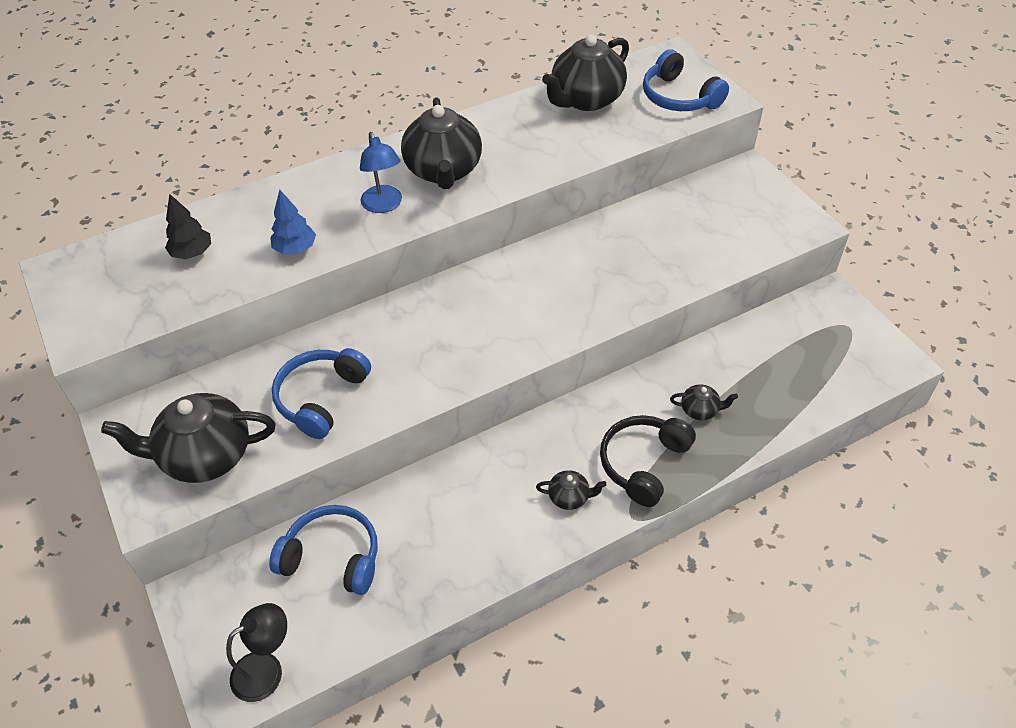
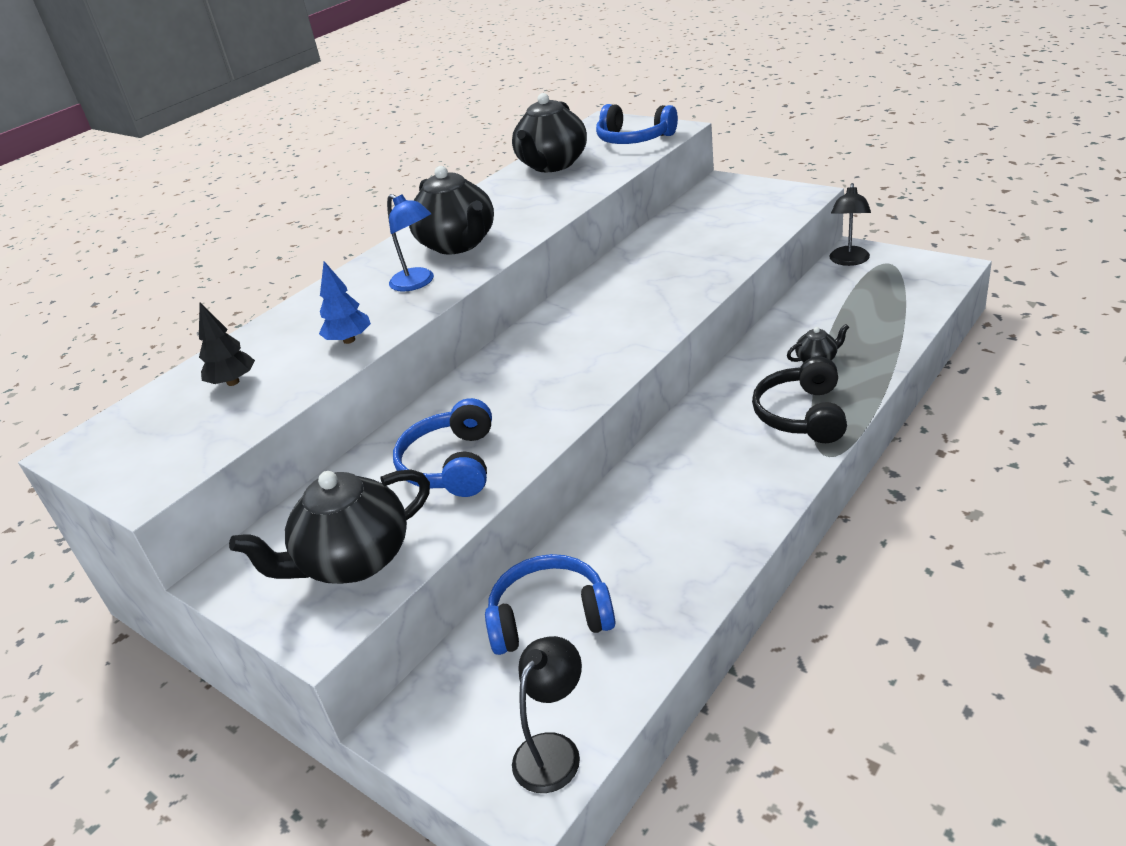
camera: 20 degrees left, 15 degrees down
black teapot [536,470,607,510] -> none
none -> black lamp [829,183,871,266]

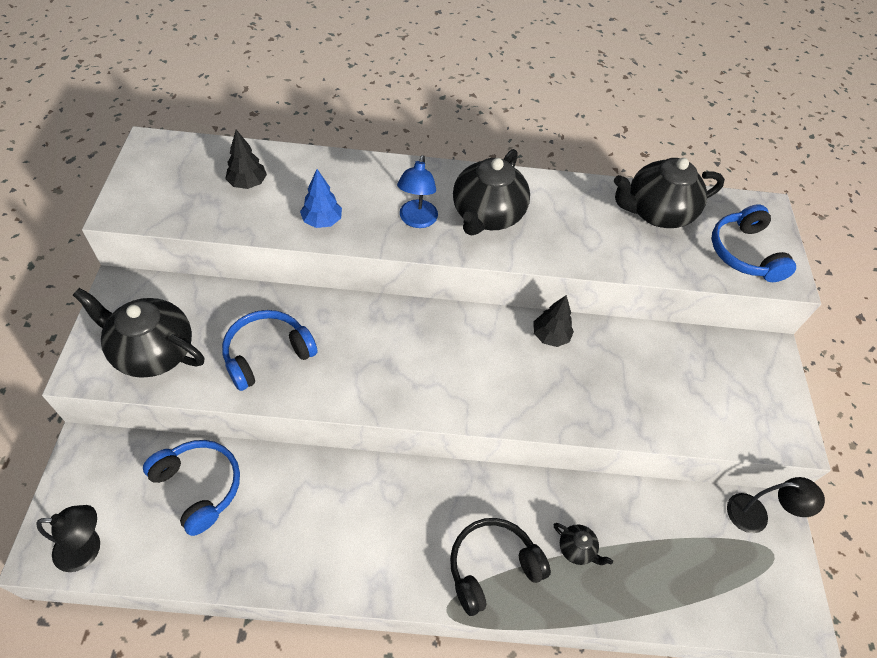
camera: 45 degrees right, 20 degrees up
black lamp [829,183,871,266] -> black lamp turned 150 degrees counterclockwise [727,477,825,533]
none -> black tree [534,295,574,347]

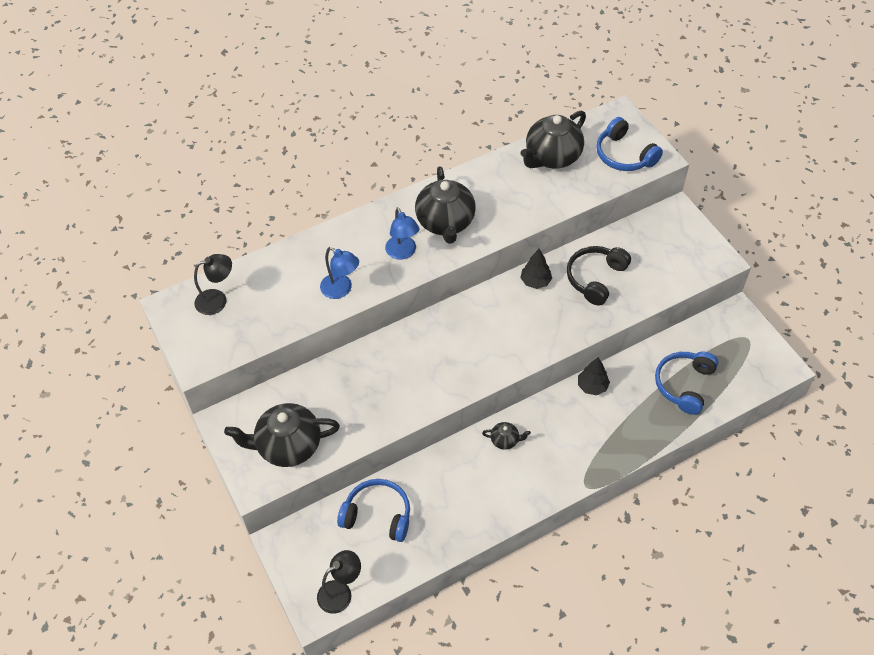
camera: 25 degrees left, 0 degrees up
blue headphones [222,310,317,391] -> blue headphones moved to [655,352,718,415]
black tree [226,130,267,189] -> black tree moved to [578,357,610,396]
blue tree [300,169,342,228] -> blue lamp [320,247,359,299]
black headphones [450,518,551,616] -> black headphones moved to [567,246,631,306]
black teapot [554,523,613,565] -> black teapot moved to [482,422,531,450]
black lamp [727,477,825,533] -> black lamp moved to [194,254,232,315]

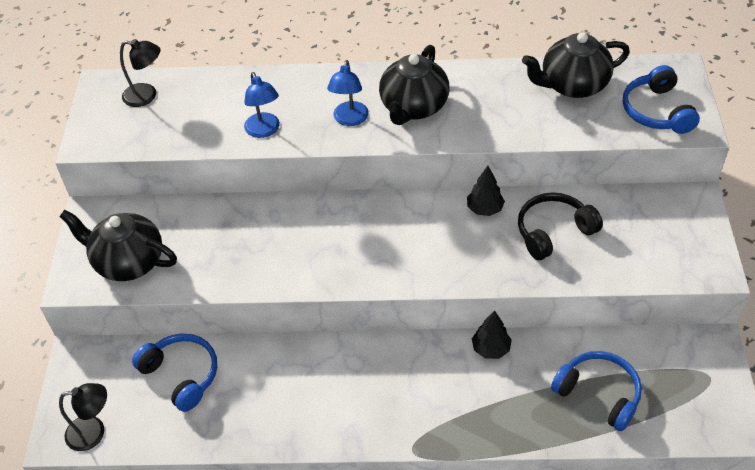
camera: 30 degrees right, 5 degrees down
black teapot [482,422,531,450] -> none
blue headphones [655,352,718,415] -> blue headphones turned 75 degrees clockwise [551,351,642,431]

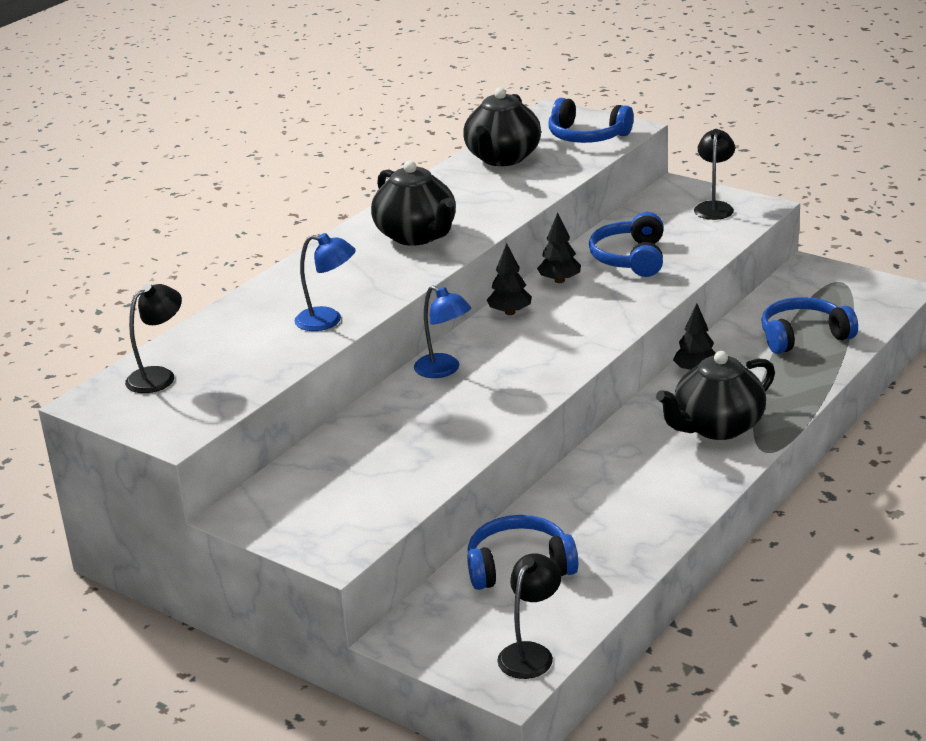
camera: 55 degrees left, 20 degrees down
black teapot [59,210,177,281] -> black teapot moved to [656,351,775,440]
blue lamp [327,60,369,126] -> blue lamp moved to [414,285,471,378]
black headphones [518,192,603,260] -> blue headphones [589,212,663,277]
none -> black tree [487,243,532,315]
none -> black lamp [694,129,735,220]

